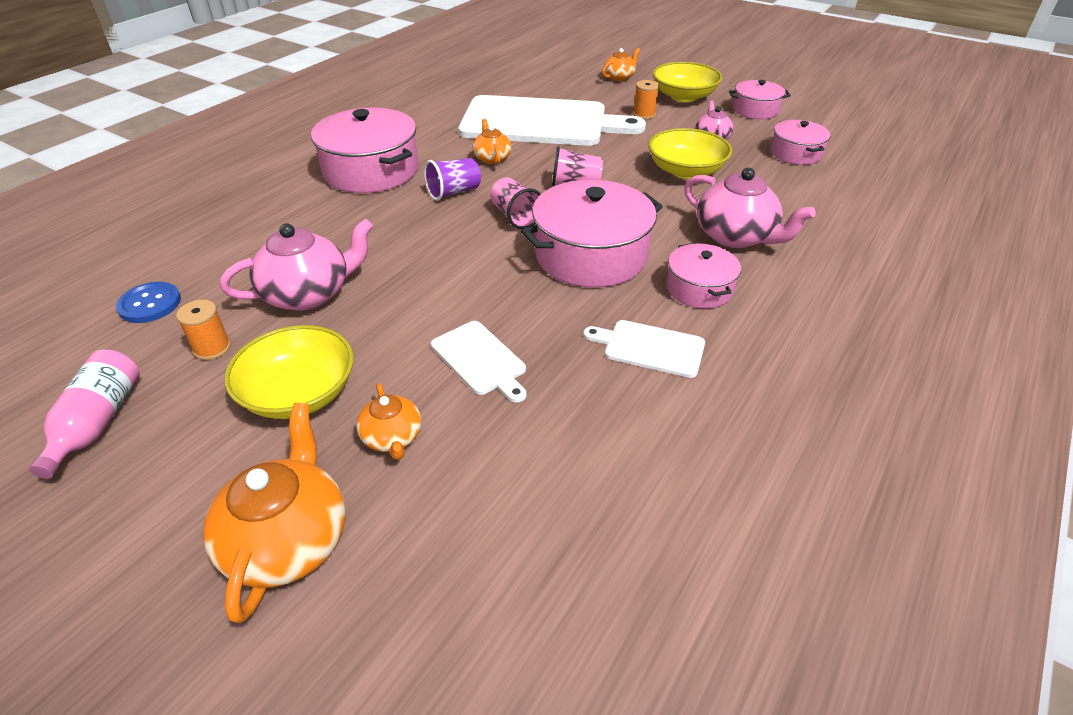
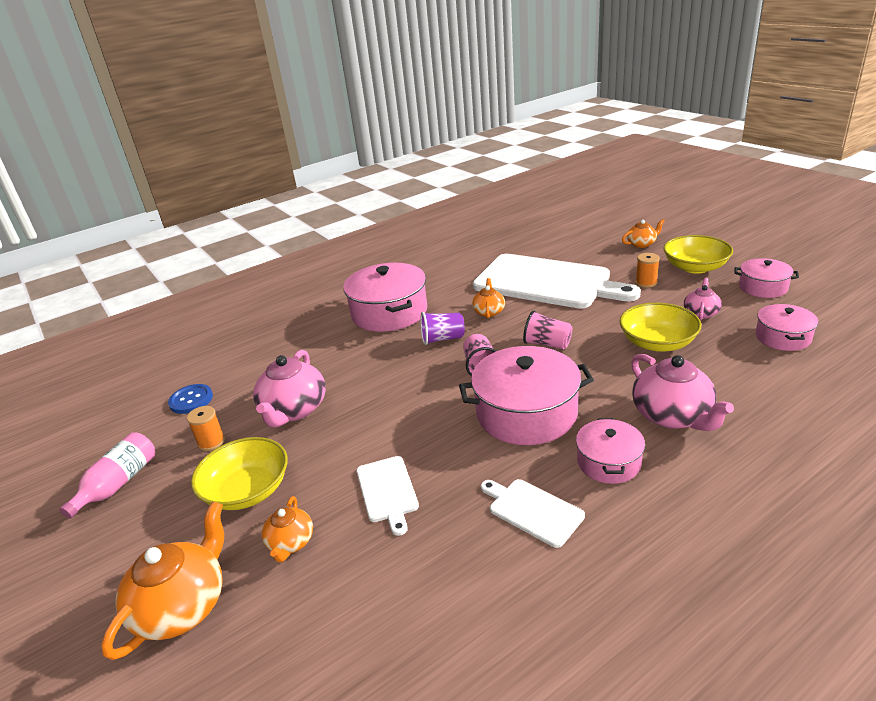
camera: 25 degrees right, 10 degrees down
pink teapot [220,219,373,311] -> pink teapot turned 105 degrees clockwise [253,350,326,427]

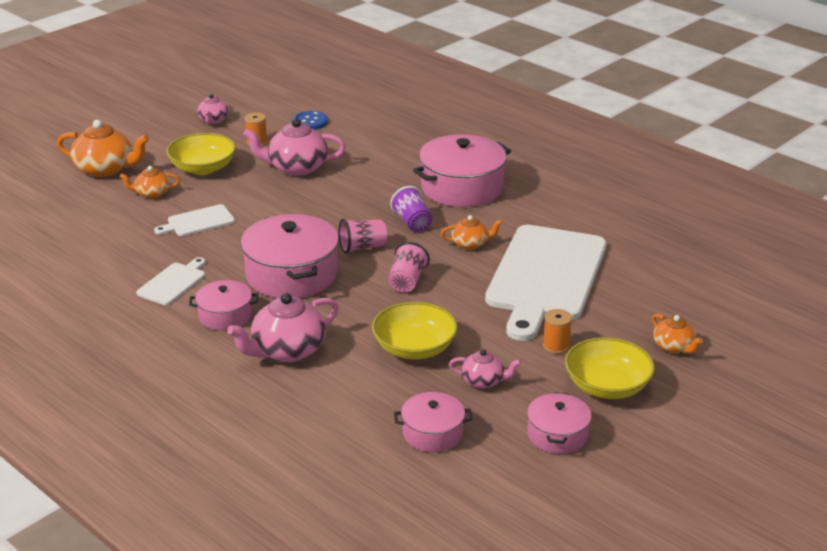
camera: 75 degrees right, 0 degrees up
pink bottle [59,432,155,519] -> pink teapot [197,94,229,124]

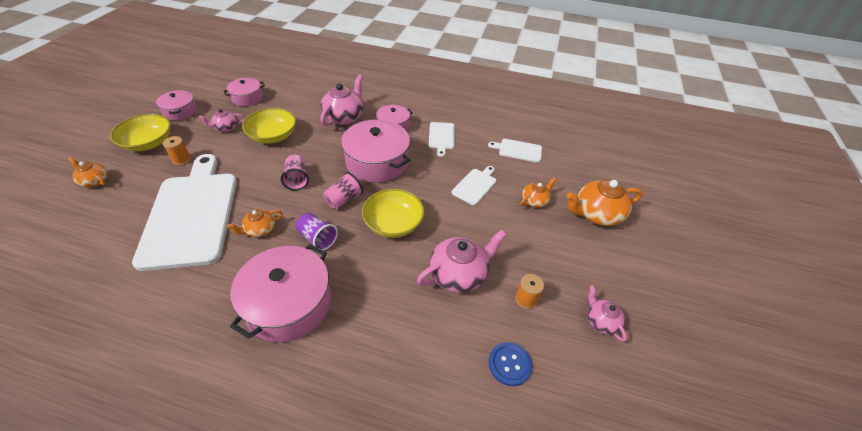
camera: 150 degrees right, 15 degrees up
yellow bowl [166,133,236,175] -> yellow bowl moved to [362,189,424,238]
none -> white cutting board [488,139,542,163]

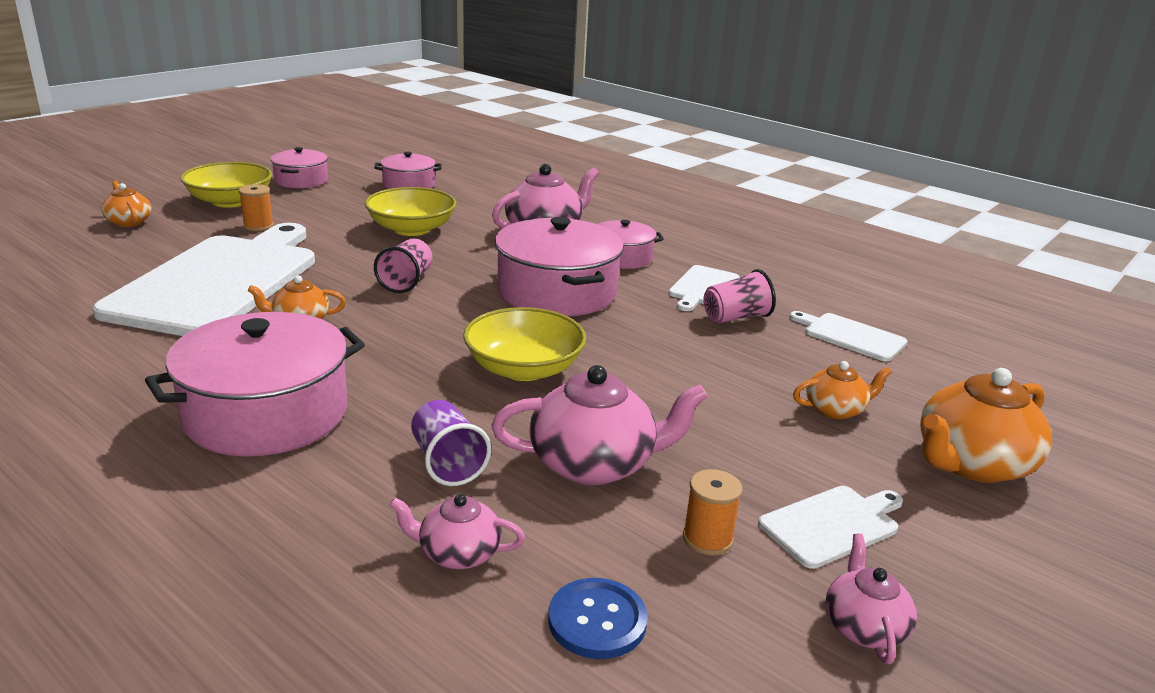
camera: 25 degrees right, 20 degrees down
pink teapot [198,109,245,132] -> pink teapot moved to [389,494,525,569]
purple cup [296,213,338,251] -> purple cup moved to [411,400,491,486]
pink cup [323,172,363,209] -> pink cup moved to [703,269,776,323]
white cutting board [452,166,497,205] -> white cutting board moved to [758,486,903,569]
orange teapot [567,179,643,226] -> orange teapot turned 45 degrees counterclockwise [920,368,1052,483]

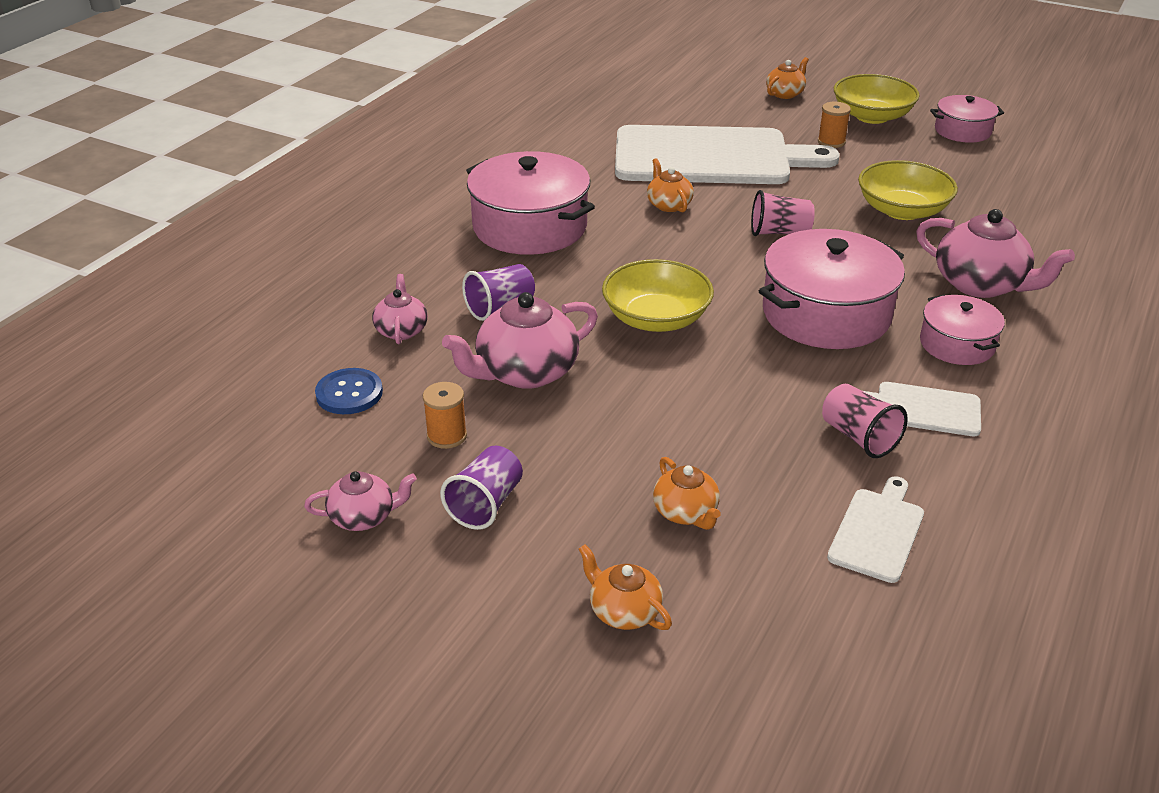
camera: 80 degrees right, 10 degrees up
pink pot [374,152,442,189] -> none
pink teapot [491,365,708,485] -> pink teapot turned 75 degrees clockwise [442,292,598,389]
white cutting board [758,486,903,569] -> purple cup [440,446,523,530]
orange teapot [920,368,1052,483] -> orange teapot [578,544,672,630], size x0.56

